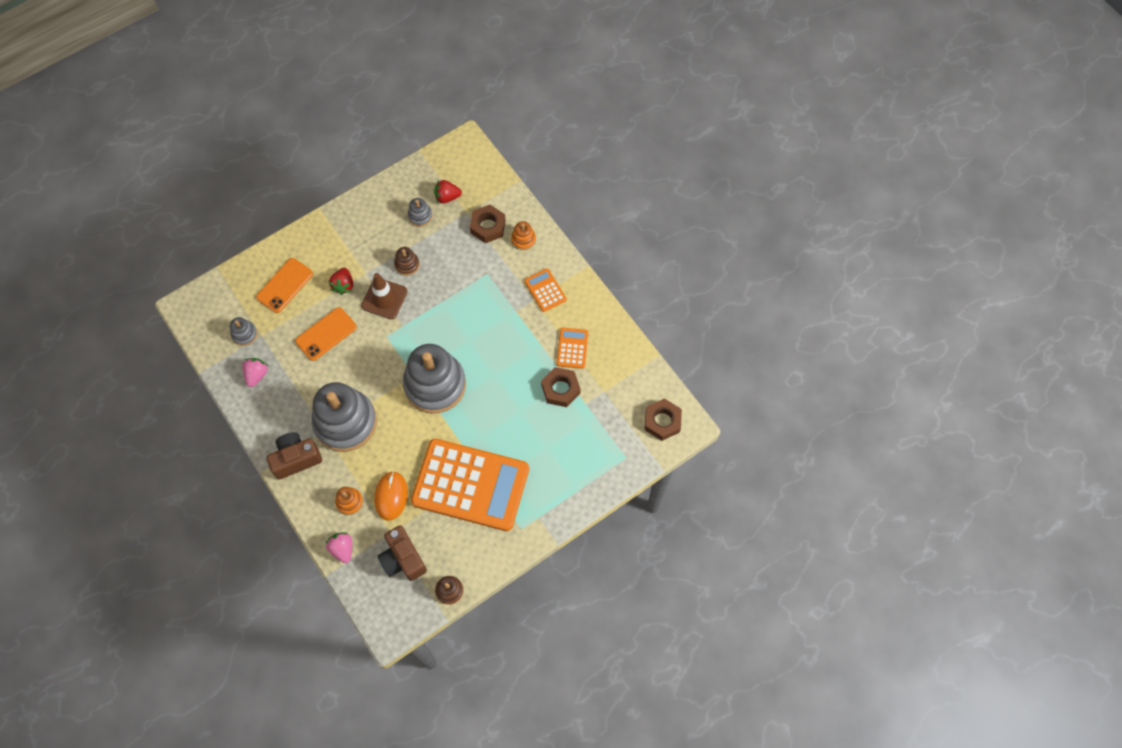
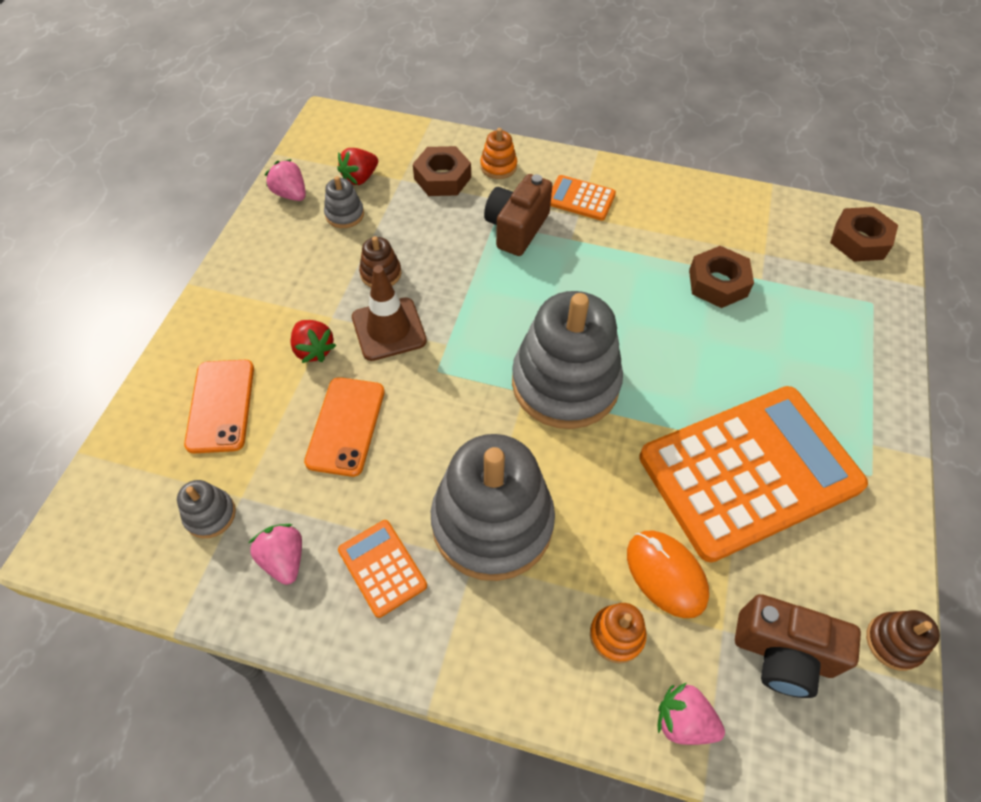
camera: 40 degrees left, 10 degrees down
brown camera [266,432,322,480] -> brown camera moved to [484,174,552,256]
orange calculator [557,328,588,369] -> orange calculator moved to [338,520,427,618]
none -> pink strawberry [265,159,306,201]

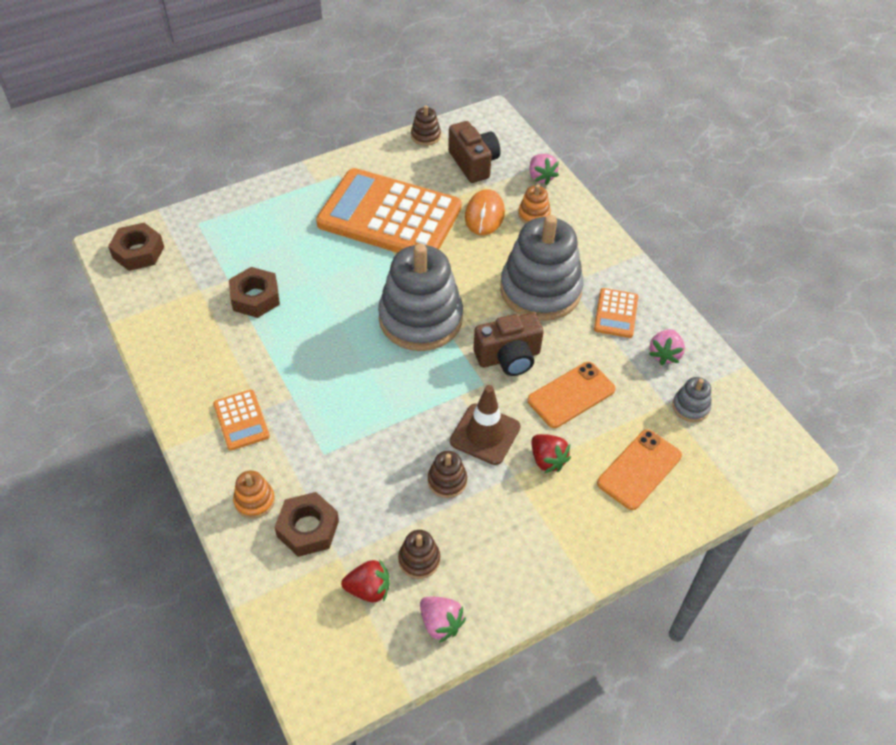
camera: 135 degrees left, 5 degrees down
pink strawberry [265,159,306,201] -> pink strawberry turned 45 degrees counterclockwise [420,597,466,643]
red strawberry [290,320,336,363] -> red strawberry turned 135 degrees clockwise [531,434,571,473]
grey stacking toy [324,176,364,228] -> brown stacking toy [398,530,440,579]
brown camera [484,174,552,256] -> brown camera moved to [473,313,544,376]

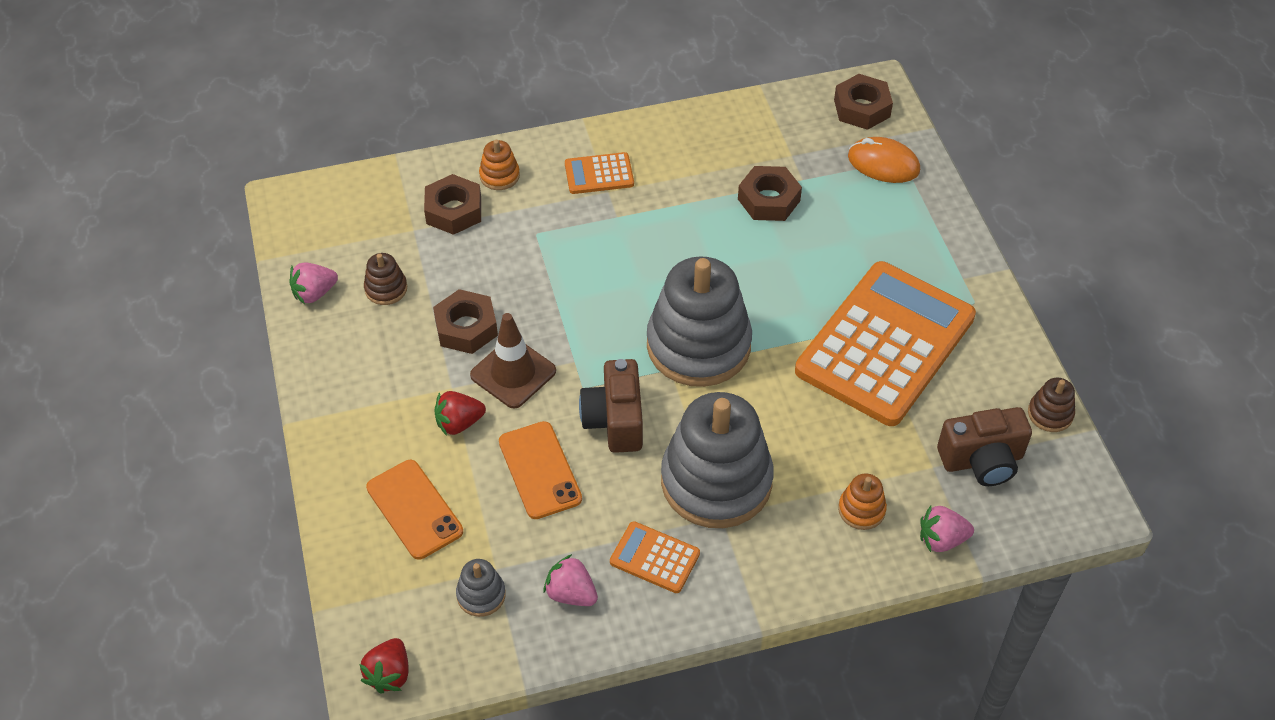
camera: 105 degrees right, 0 degrees up
red strawberry [341,559,390,602] -> red strawberry moved to [360,638,409,694]
brown stacking toy [428,451,467,498] -> brown nut [433,289,498,354]
orange mouse [465,189,505,235] -> orange mouse moved to [848,137,920,183]

